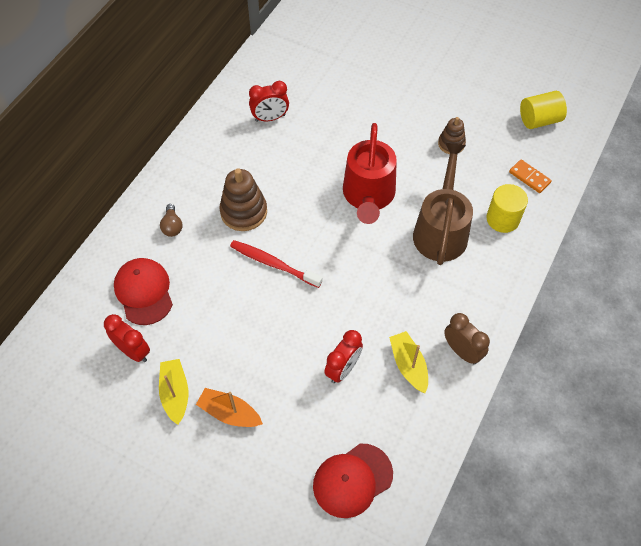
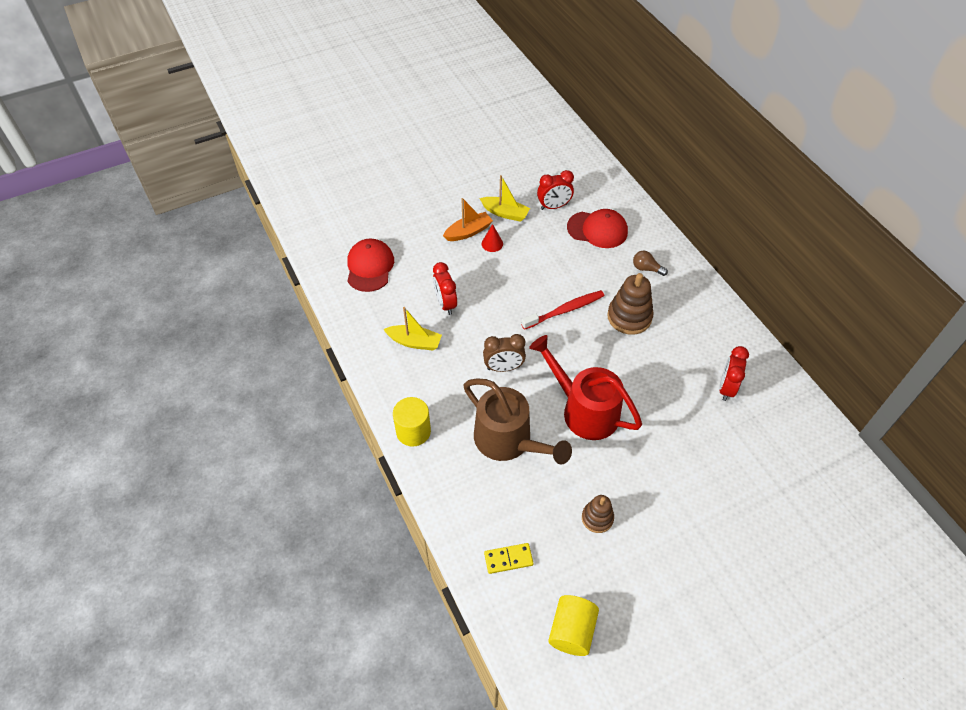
camera: 125 degrees right, 5 degrees down
brown clock [444,313,490,365] -> brown clock moved to [483,334,526,372]
yellow cylinder [486,184,528,233] -> yellow cylinder moved to [393,397,431,447]
orange domino [509,159,552,193] -> yellow domino [484,543,533,574]
none -> red cone [482,224,503,252]

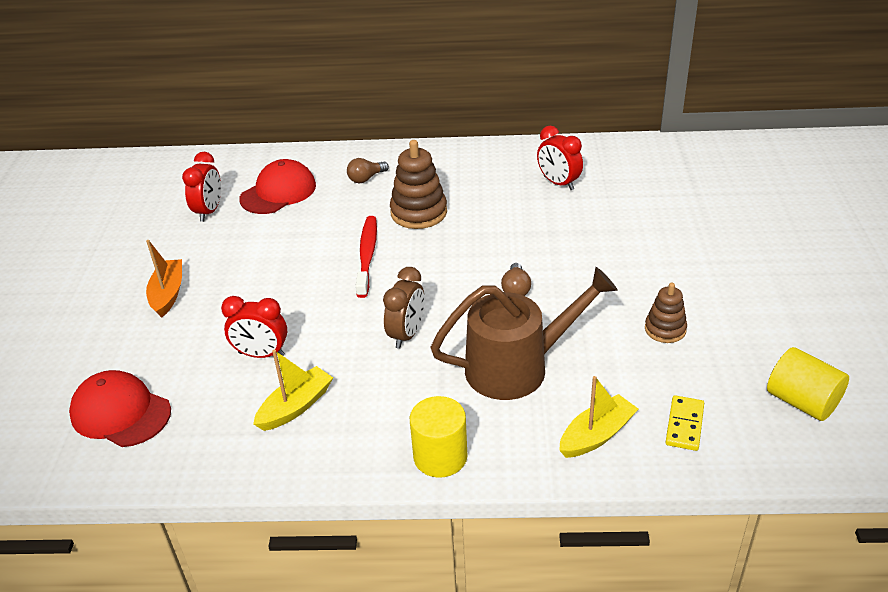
camera: 60 degrees left, 15 degrees down
yellow boat [479,175,530,222] -> yellow boat moved to [559,376,638,458]
red cone [482,224,503,252] -> none
red watering can [529,335,642,440] -> brown light bulb [501,263,531,296]

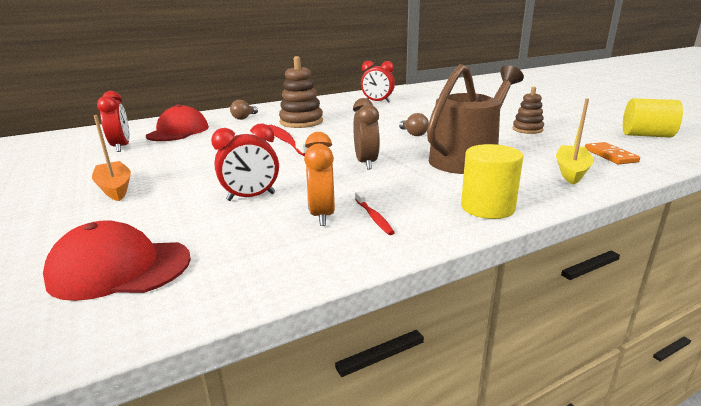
camera: 30 degrees left, 15 degrees down
yellow boat [253,350,333,431] -> orange clock [304,132,335,226]
yellow domino [665,395,704,451] -> orange domino [585,142,640,164]
none -> red toothbrush [355,191,395,235]

